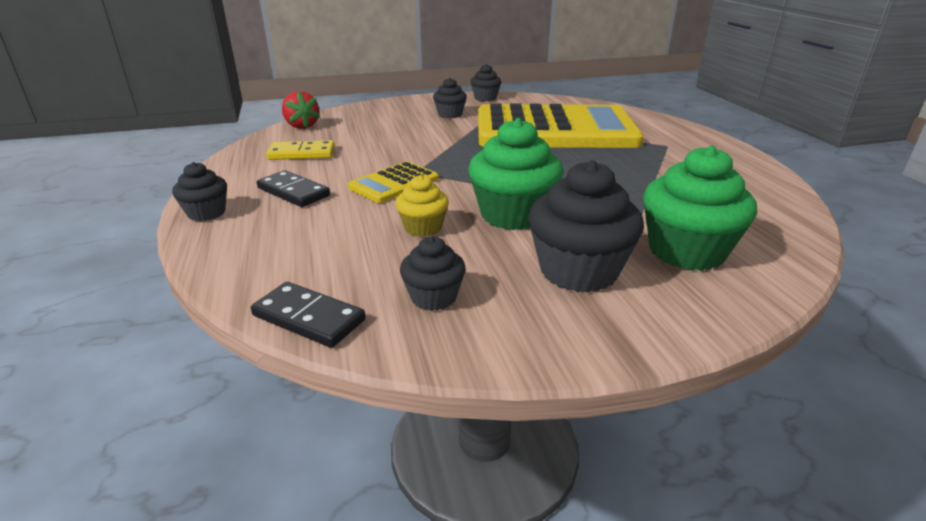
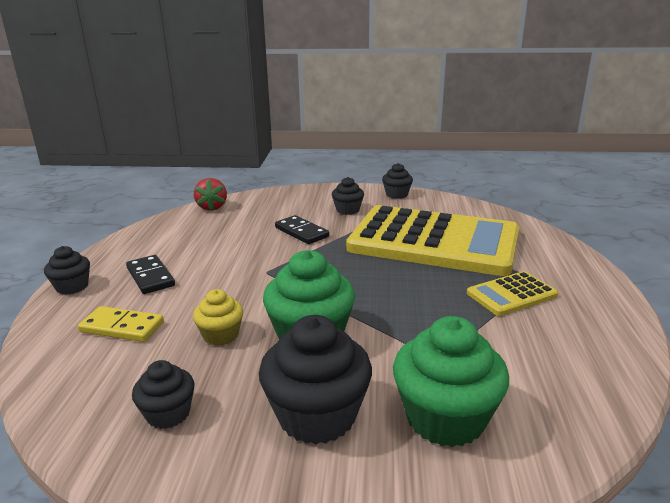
camera: 20 degrees right, 5 degrees down
black domino [251,282,365,348] -> black domino moved to [275,215,329,244]
yellow domino [266,140,335,160] -> yellow domino moved to [78,306,164,342]
yellow calculator [348,161,439,203] -> yellow calculator moved to [467,271,558,316]

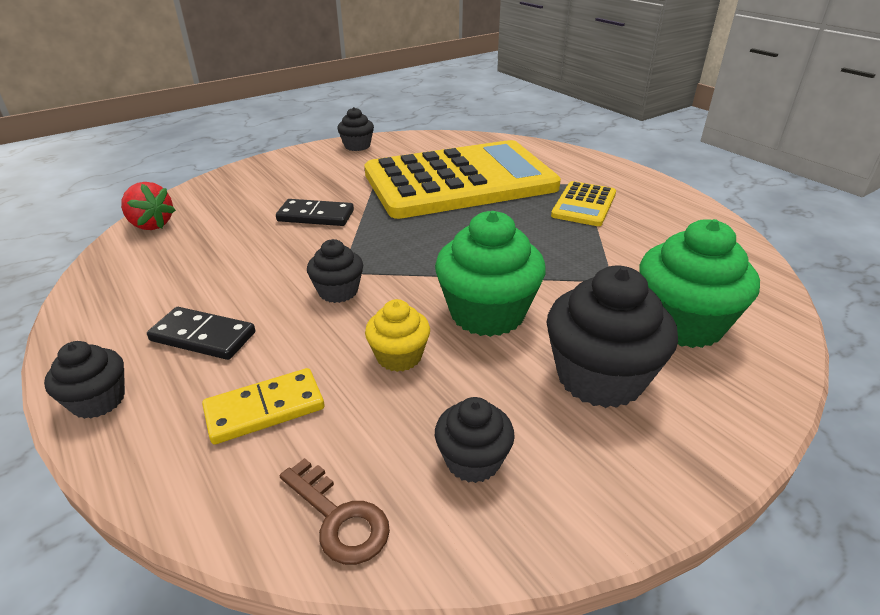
camera: 40 degrees left, 10 degrees up
black cupcake [332,177,364,215] -> black cupcake moved to [307,239,363,303]
none -> brown key [280,458,390,565]

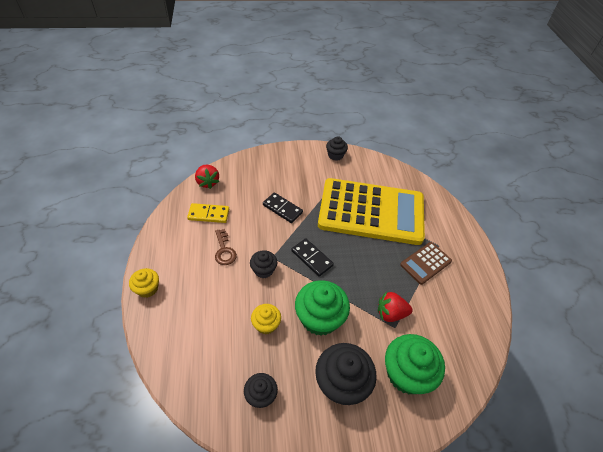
camera: 25 degrees right, 15 degrees up
black cupcake [44,341,125,419] -> yellow cupcake [129,268,159,298]
black domino [147,307,255,360] -> black domino moved to [291,238,334,277]
yellow domino [202,368,324,445] -> yellow domino moved to [187,203,229,223]
brown key [280,458,390,565] -> brown key moved to [215,229,237,265]
yellow calculator [551,181,616,226] -> brown calculator [400,242,452,285]
none -> red strawberry [378,291,412,322]

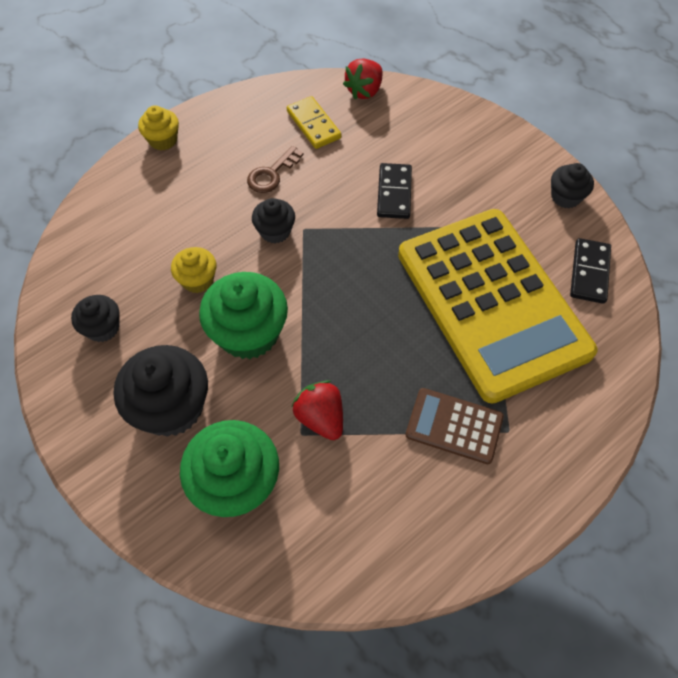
camera: 60 degrees right, 10 degrees up
black domino [291,238,334,277] -> black domino moved to [570,238,611,304]

